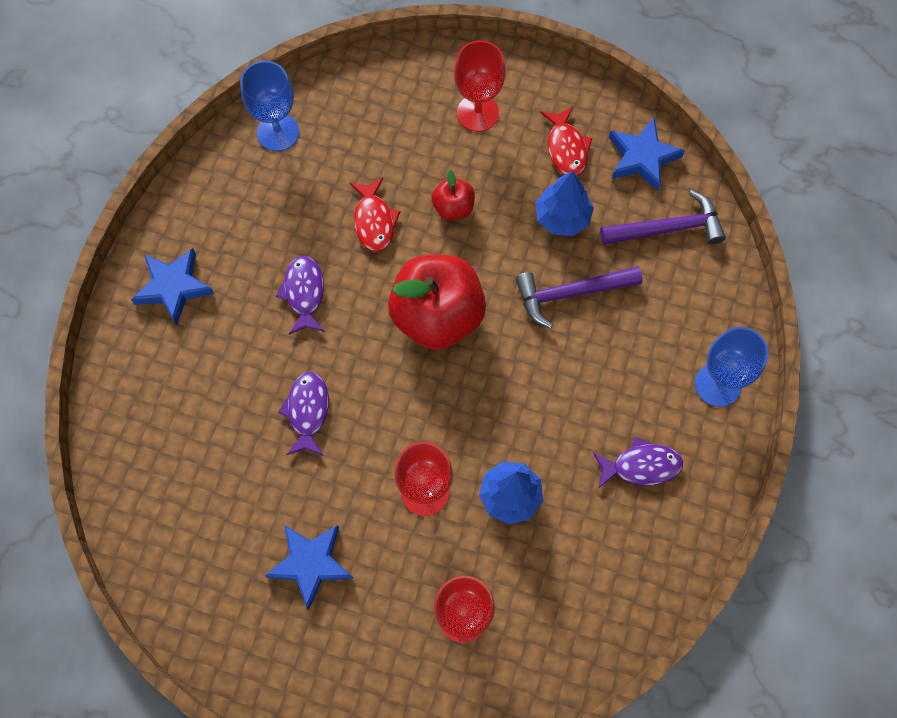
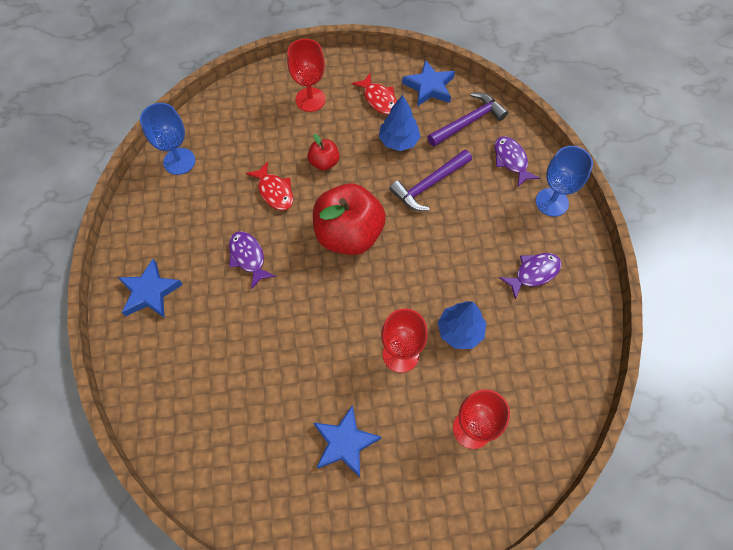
camera: 25 degrees left, 5 degrees down
purple fish [278,372,329,456] -> purple fish moved to [494,136,540,187]

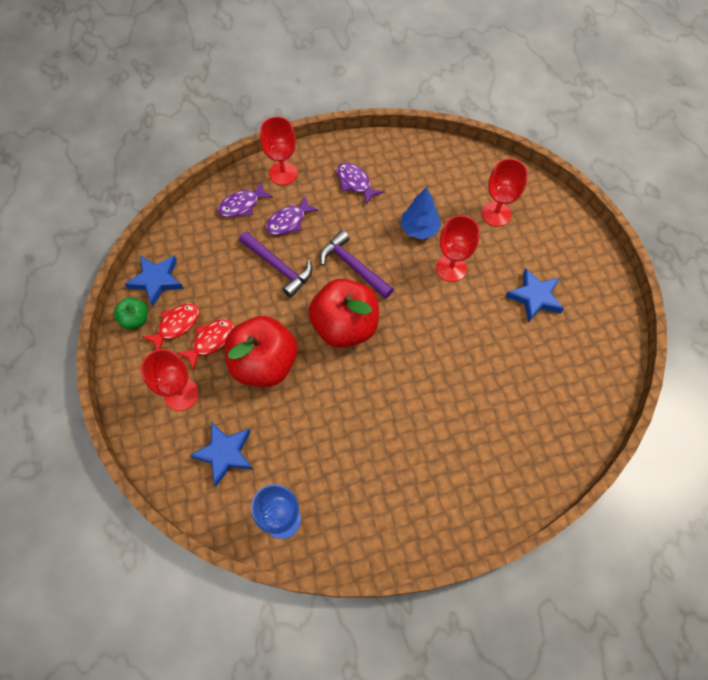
camera: 100 degrees left, 0 degrees up
blue star [118,259,183,318] -> blue star moved to [189,422,253,486]
purple fish [229,231,276,289] -> purple fish moved to [266,195,319,235]
red fish [246,161,293,210] -> red fish moved to [177,319,234,370]
red apple [307,134,340,171] -> red apple [225,316,298,387], size x2.11
blue tree [379,95,421,151] -> none
purple hammer [427,93,508,147] -> purple hammer moved to [320,230,394,299]
blue goblet [536,146,593,217] -> red goblet [260,116,298,185]
none -> green apple [114,298,148,329]

